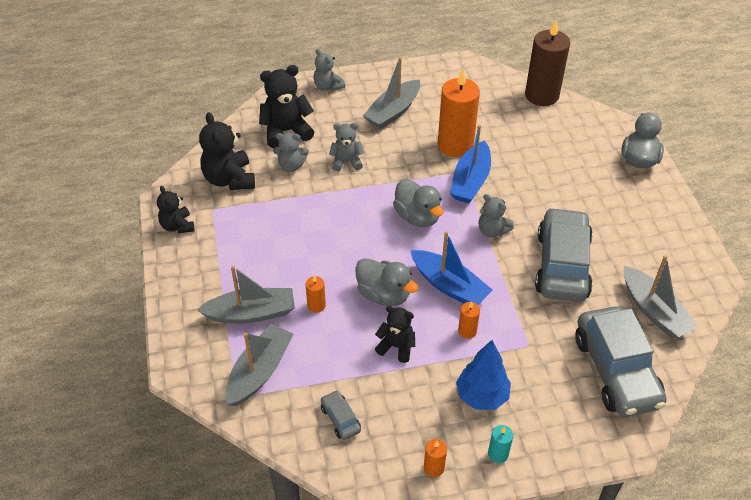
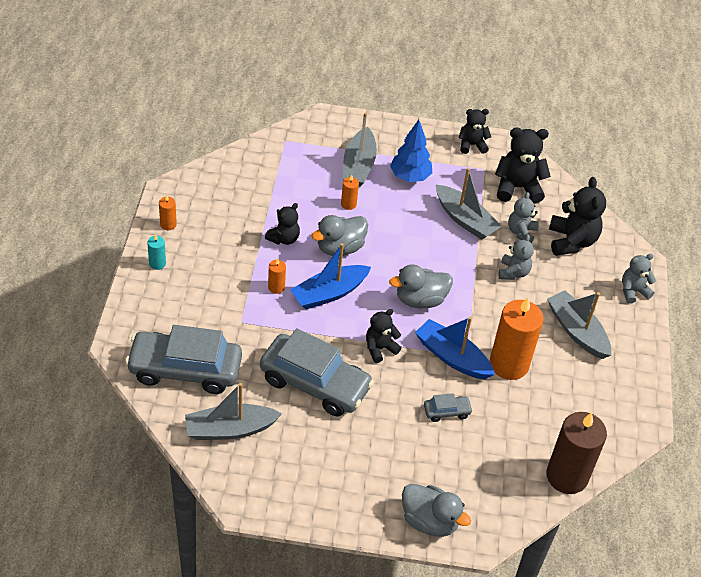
camera: 105 degrees right, 0 degrees up
grey boat [225,324,293,406] -> grey boat moved to [436,168,502,240]
grey car [321,390,361,440] -> grey car moved to [424,393,473,422]
blue tree [456,340,511,410] -> blue tree moved to [390,120,432,182]
grey teddy bear [479,194,514,237] -> black teddy bear [366,309,401,363]

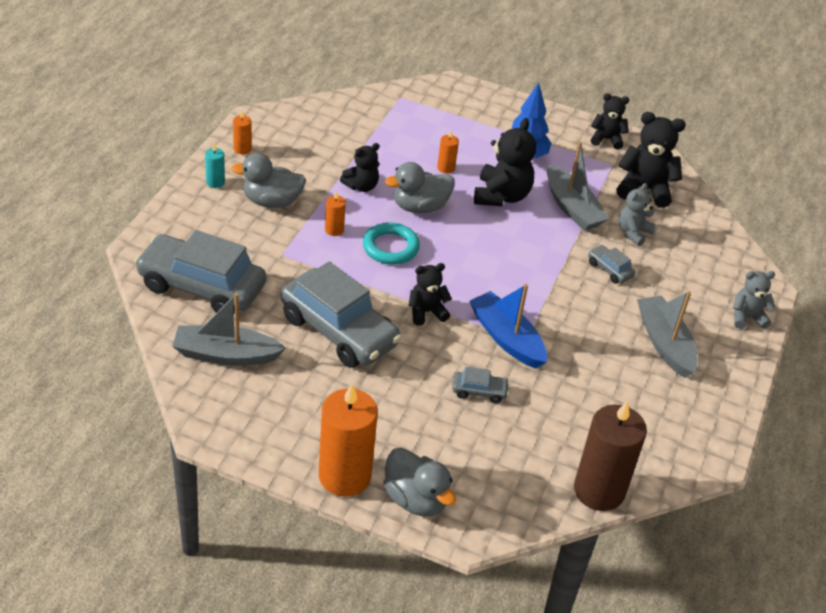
camera: 15 degrees right, 5 degrees down
blue boat [290,243,371,309] -> turquoise ring [363,222,420,265]
grey boat [343,112,377,187] -> none
grey duck [389,264,453,309] -> grey duck moved to [231,153,306,208]
orange candle [490,297,544,380] -> orange candle moved to [319,384,378,497]
grey teddy bear [498,234,534,280] -> grey car [588,245,635,284]
black teddy bear [549,177,606,256] -> black teddy bear moved to [474,118,536,206]

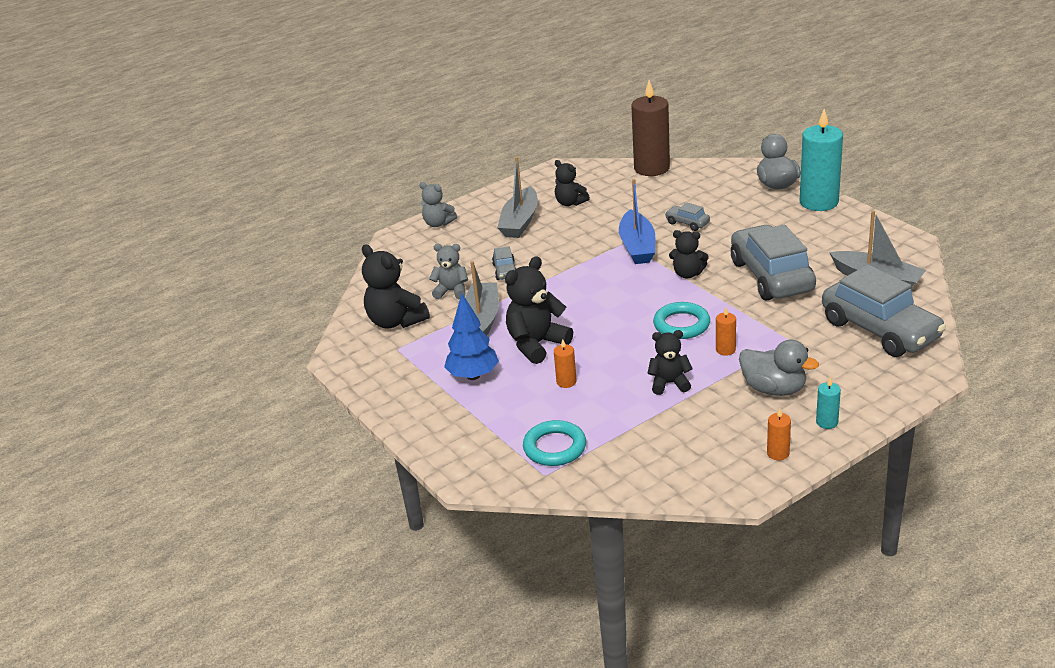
camera: 140 degrees left, 10 degrees down
orange candle [319,384,378,497] -> turquoise candle [800,109,843,211]
grey duck [385,162,455,213] -> none
black teddy bear [591,93,629,149] -> black teddy bear moved to [555,160,590,206]
grey teddy bear [619,183,655,246] -> grey teddy bear turned 150 degrees counterclockwise [429,244,468,300]
none -> turquoise ring [523,420,586,466]

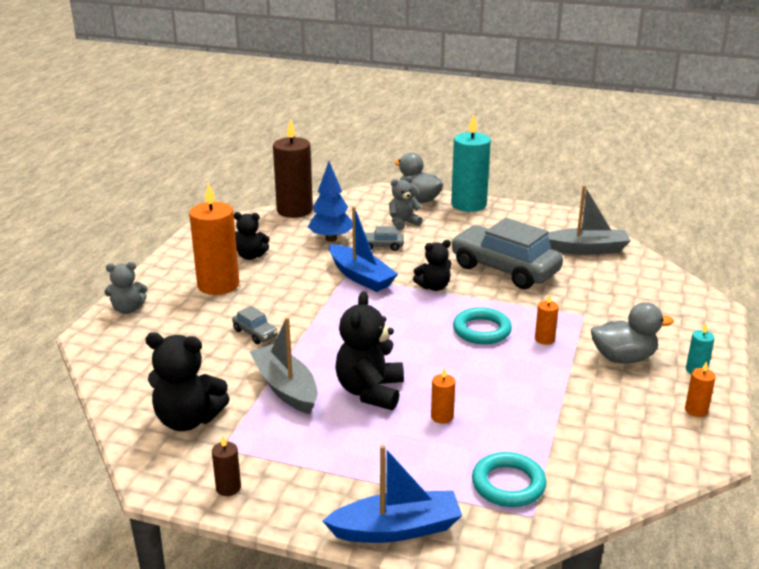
camera: 40 degrees left, 5 degrees down
grey teddy bear [429,244,468,300] -> grey teddy bear moved to [389,176,423,230]
blue tree [444,293,499,380] -> blue tree moved to [308,162,352,242]
grey boat [497,157,538,238] -> orange candle [189,183,239,295]
black teddy bear [647,330,693,395] -> none
grey car [822,265,946,357] -> none
none -> brown candle [212,436,241,496]
none -> blue boat [323,445,463,543]

